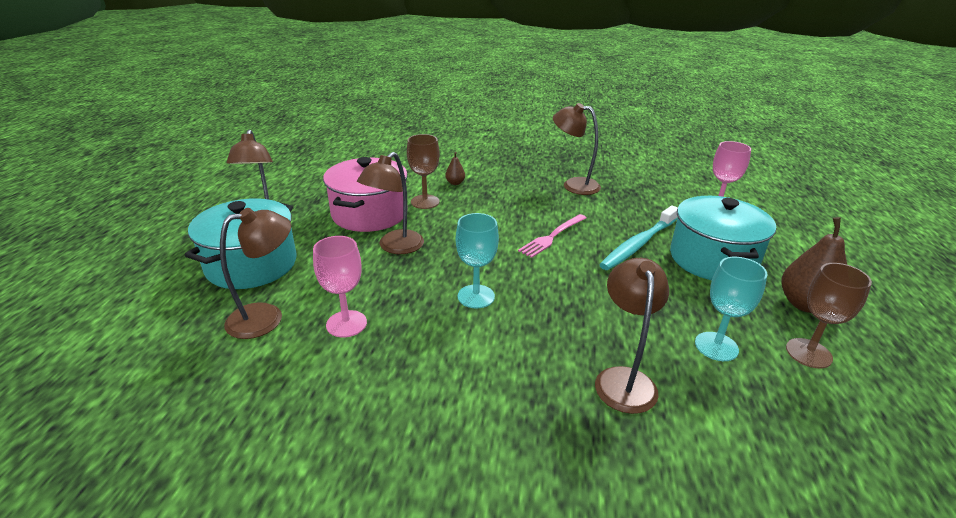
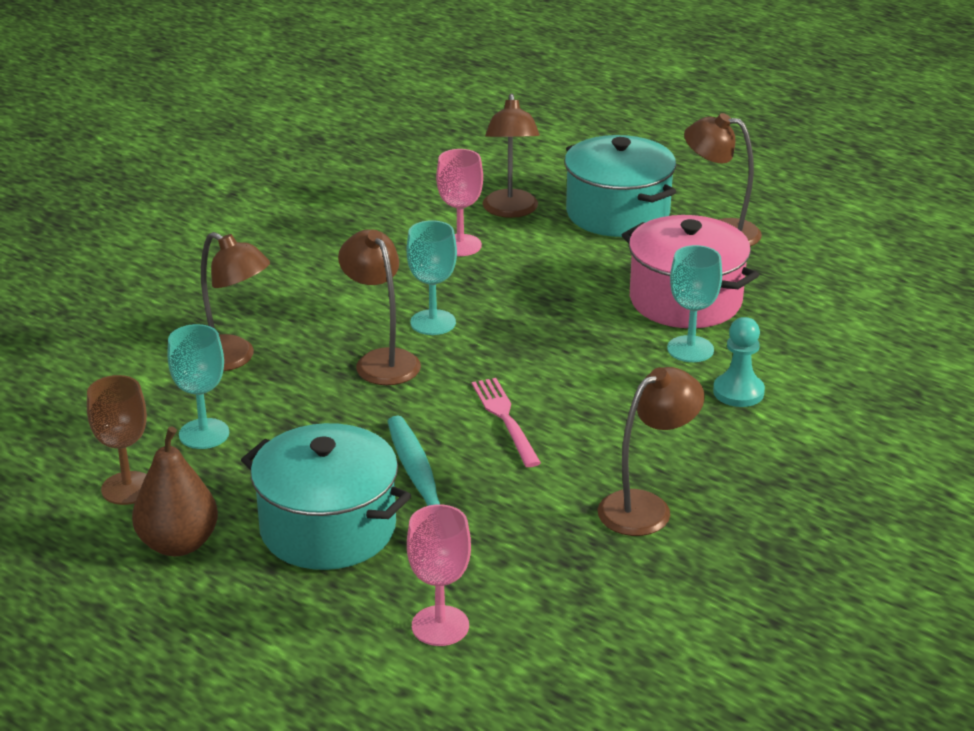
camera: 120 degrees right, 0 degrees up
brown lamp [357,152,424,254] -> brown lamp moved to [338,229,421,385]
brown goblet [407,134,440,209] -> turquoise goblet [667,245,722,362]
brown pear [445,152,465,185] -> turquoise pawn [713,317,765,407]

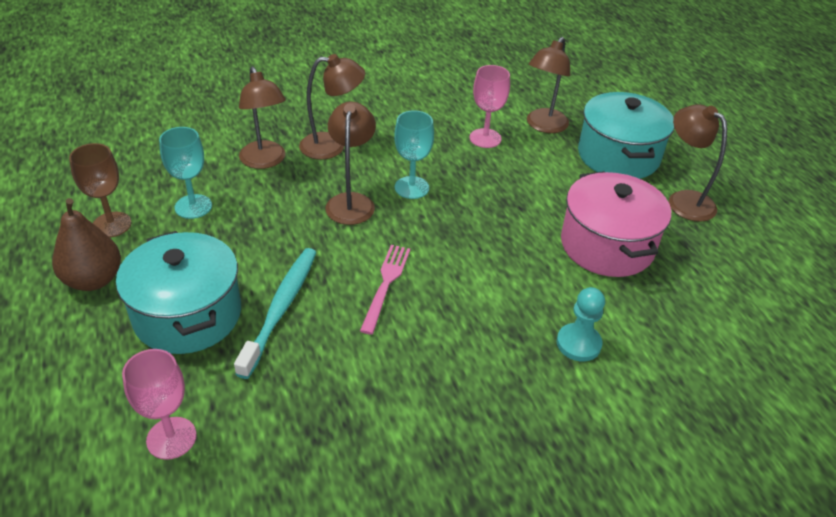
camera: 30 degrees right, 10 degrees up
brown lamp [598,367,704,536] -> brown lamp moved to [299,54,365,160]
turquoise goblet [667,245,722,362] -> none

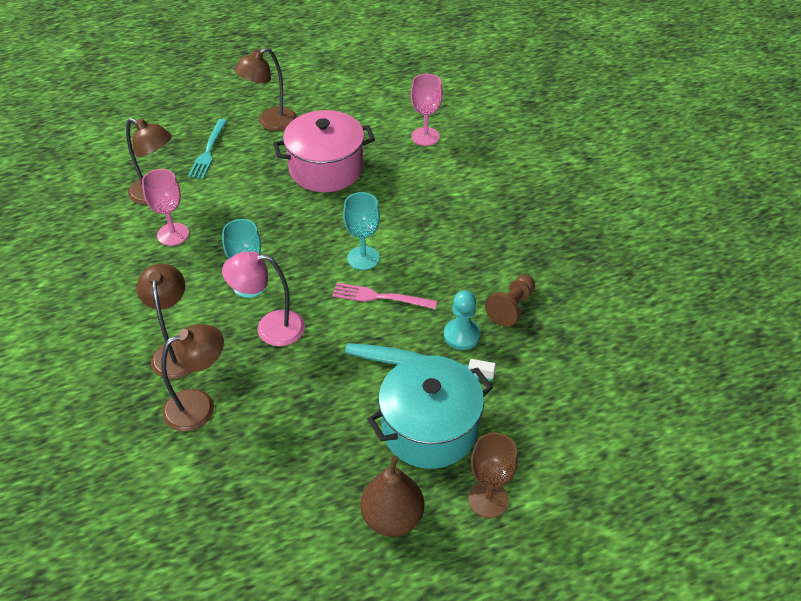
camera: 90 degrees left, 5 degrees up
brown goblet [69,143,131,238] -> brown goblet moved to [468,432,518,518]
pink goblet [122,349,197,460] -> pink goblet moved to [411,74,443,146]
turquoise goblet [159,127,212,219] -> turquoise goblet moved to [343,192,380,270]
brown lamp [326,102,376,225] -> pink lamp [222,251,305,346]
turquoise pawn [557,287,605,361] -> turquoise pawn moved to [444,290,481,350]
turquoise pot [578,92,674,179] -> turquoise fork [188,119,227,179]
none -> brown pawn [485,275,535,327]

